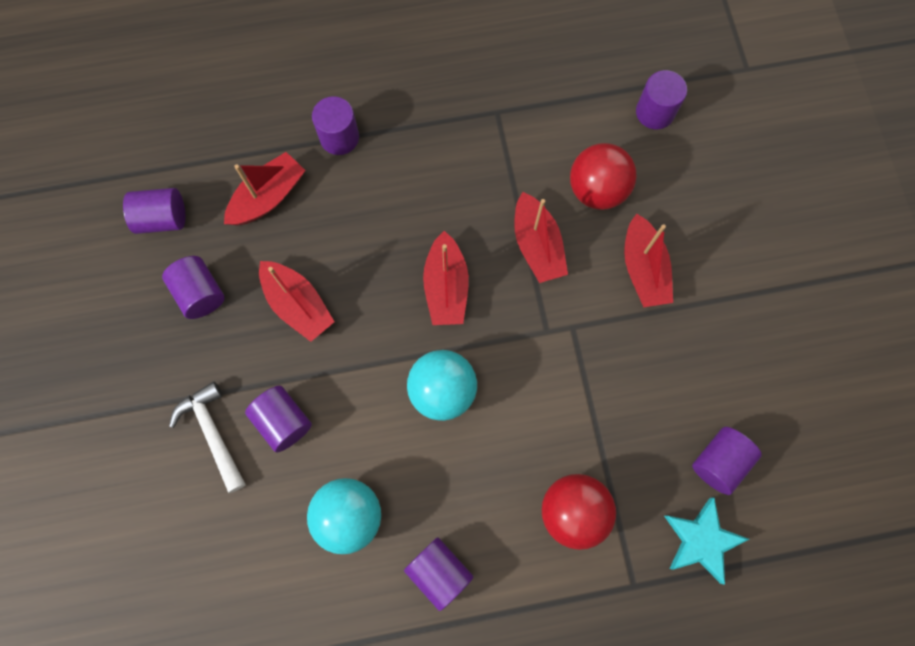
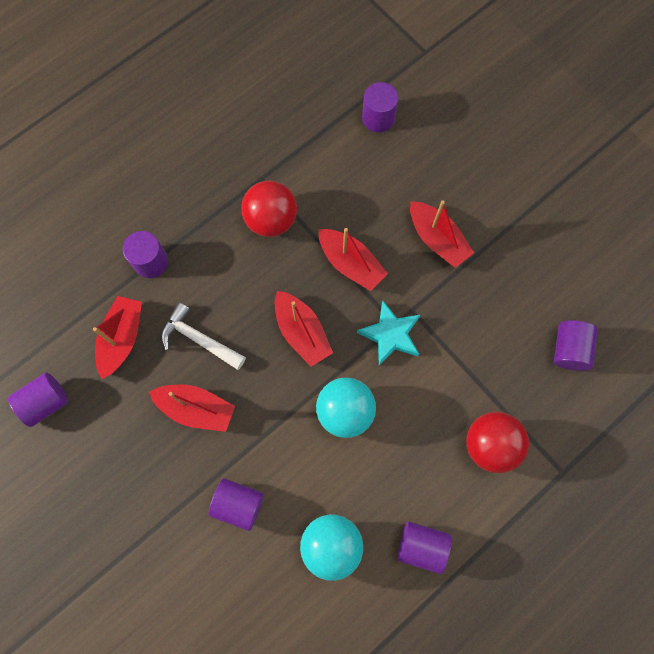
camera: 30 degrees left, 0 degrees up
purple cylinder [162,256,225,319] -> none
white hammer [169,381,246,493] -> white hammer moved to [161,302,246,370]
red ball [570,143,637,210] -> red ball moved to [242,181,297,237]
turquoise star [664,497,750,585] -> turquoise star moved to [357,301,420,366]

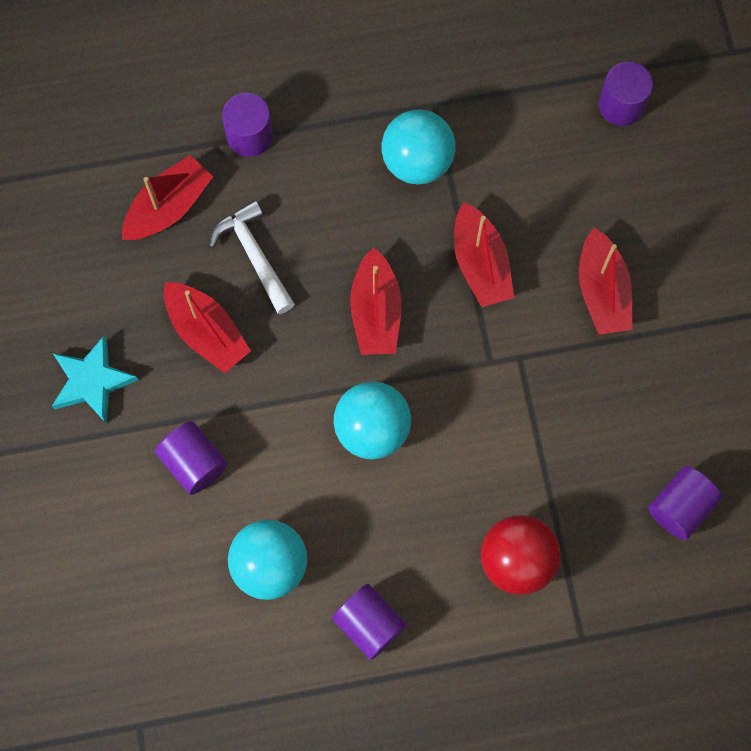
camera: 30 degrees right, 0 degrees up
purple cylinder [8,373,68,427] -> none
red ball [242,181,297,237] -> turquoise ball [381,109,455,184]
turquoise star [357,301,420,366] -> turquoise star moved to [52,335,138,424]

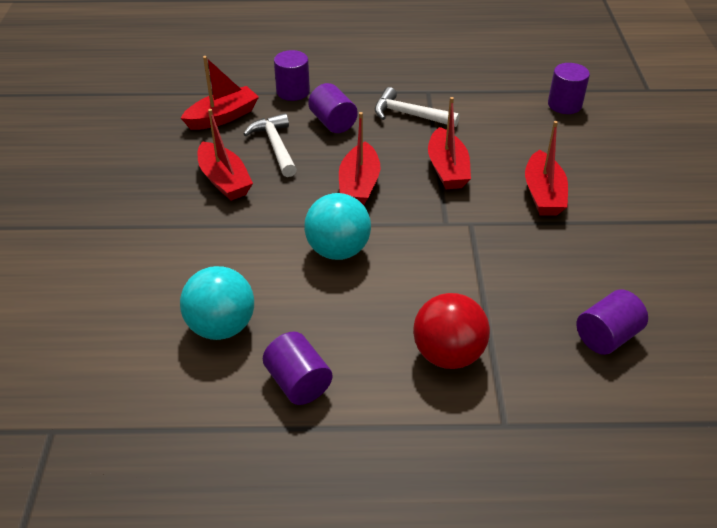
camera: 10 degrees right, 30 degrees down
turquoise star [52,335,138,424] -> none
purple cylinder [155,421,228,495] -> purple cylinder moved to [308,83,358,133]
turquoise ball [381,109,455,184] -> white hammer [375,87,460,127]

